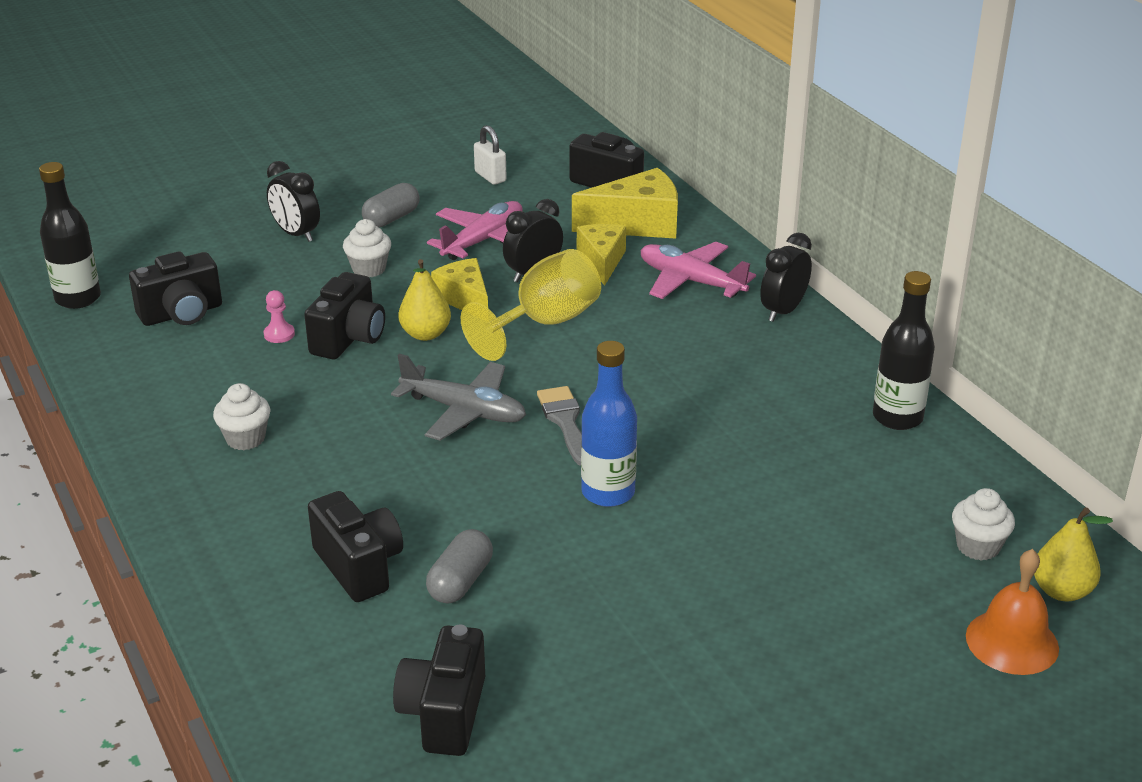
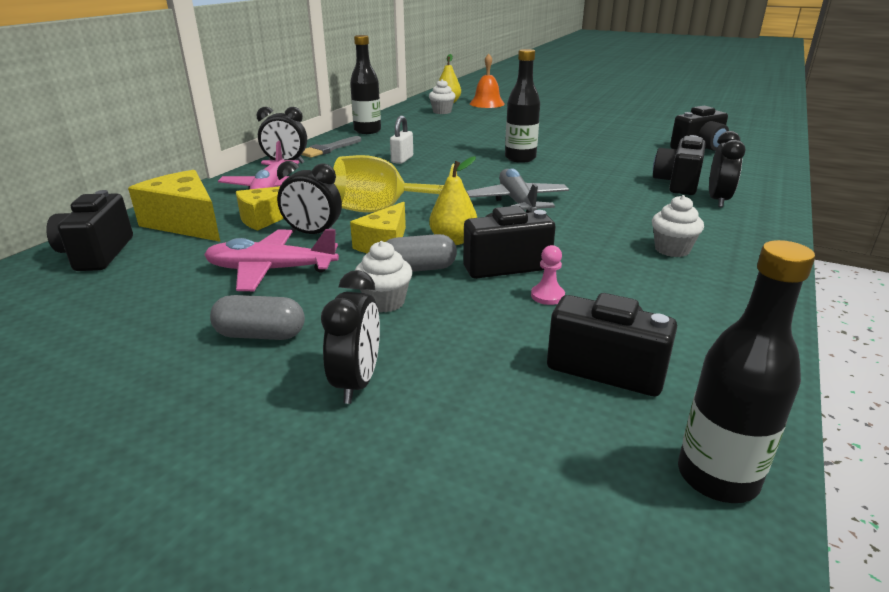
camera: 125 degrees left, 5 degrees down
grey capsule [426,529,493,604] -> grey capsule moved to [386,234,457,272]
white padlock [474,125,507,185] -> white padlock moved to [390,116,413,164]
grey brush [537,386,582,466] -> grey brush moved to [301,136,361,158]
blue bottle [581,341,637,507] -> black bottle [505,49,540,163]
none -> black clock [709,131,746,207]

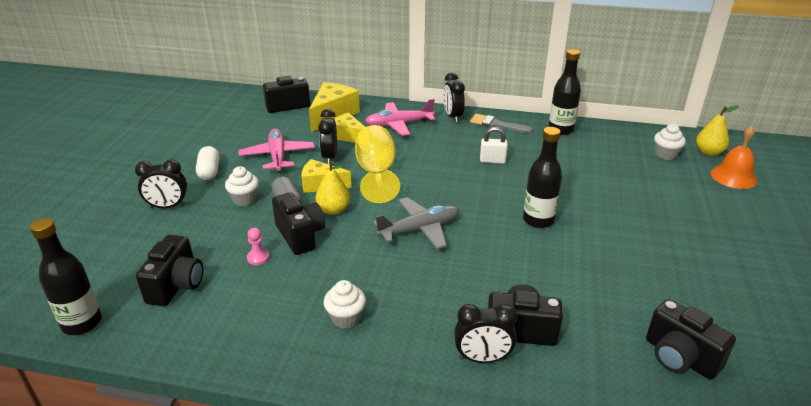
camera: 75 degrees right, 5 degrees up
grey capsule [210,295,305,340] -> white capsule [196,146,219,180]

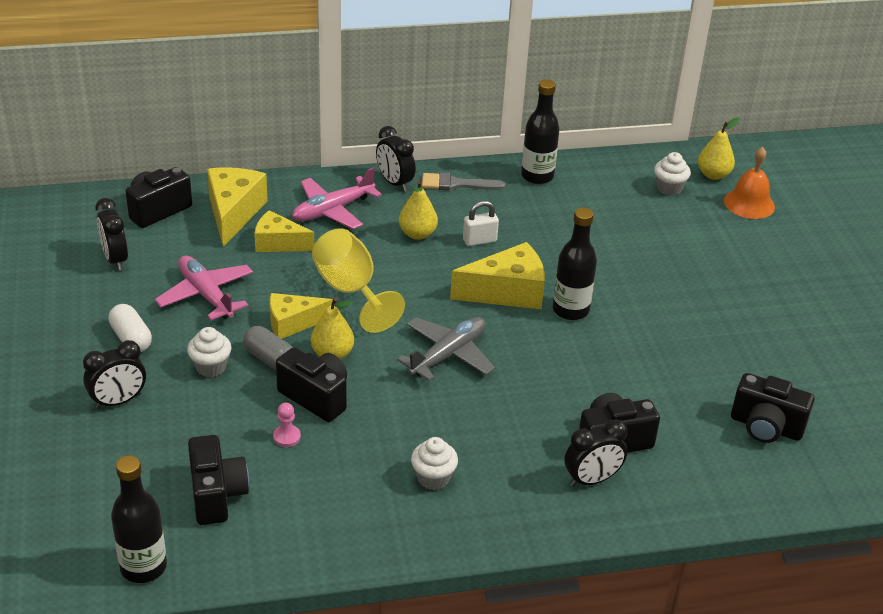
camera: 25 degrees left, 5 degrees up
black clock [318,109,337,164] -> black clock moved to [95,198,128,271]
none -> yellow pear [399,181,438,240]
none -> yellow cheese [450,242,545,309]

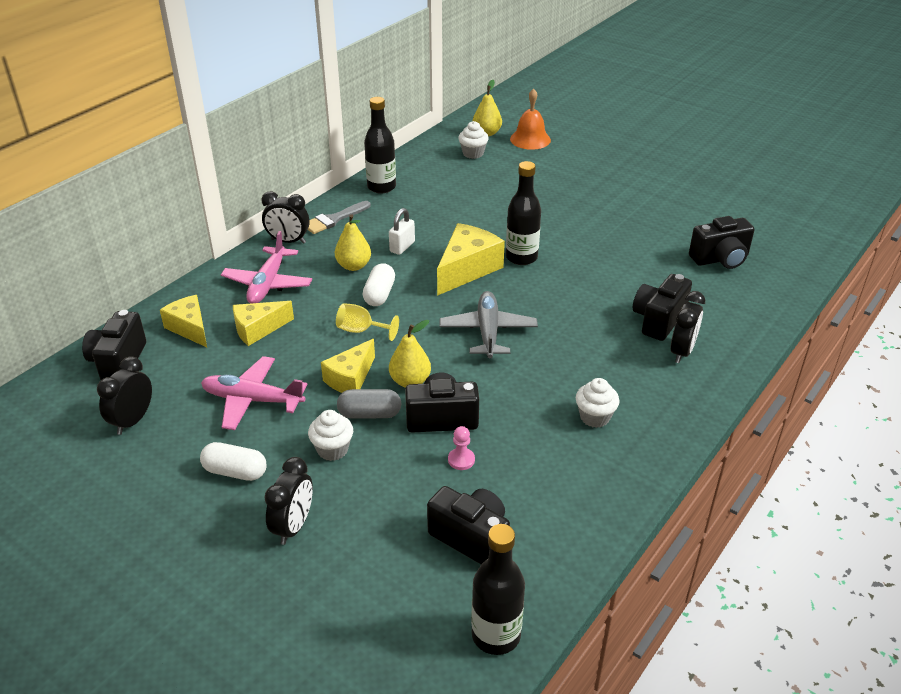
camera: 40 degrees left, 0 degrees up
black clock [95,198,128,271] -> black clock turned 90 degrees clockwise [97,356,152,435]
yellow cheese [207,168,268,247] -> yellow cheese [160,295,207,347], size x0.66
yellow goblet [312,228,405,333] -> yellow goblet [336,303,399,341], size x0.55
none -> white capsule [362,263,395,306]

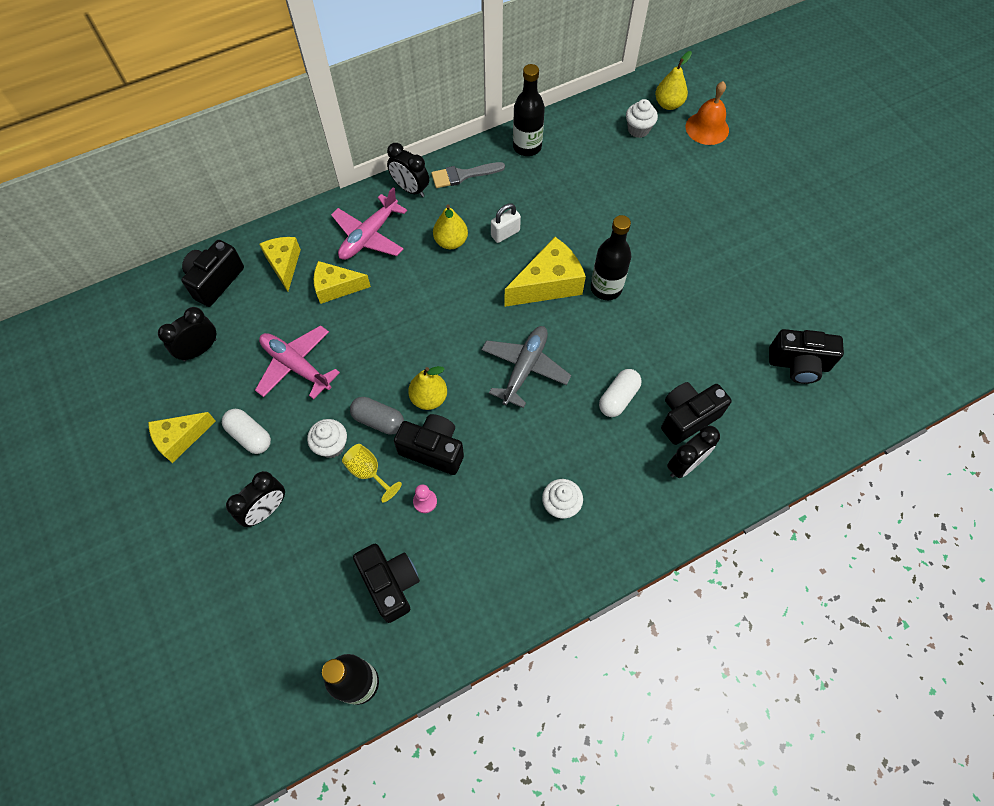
camera: 25 degrees right, 25 degrees up
yellow cheese [321,339,375,393] -> yellow cheese moved to [148,412,216,463]
yellow goblet [336,303,399,341] -> yellow goblet moved to [342,444,402,503]
white capsule [362,263,395,306] -> white capsule moved to [599,369,642,417]

